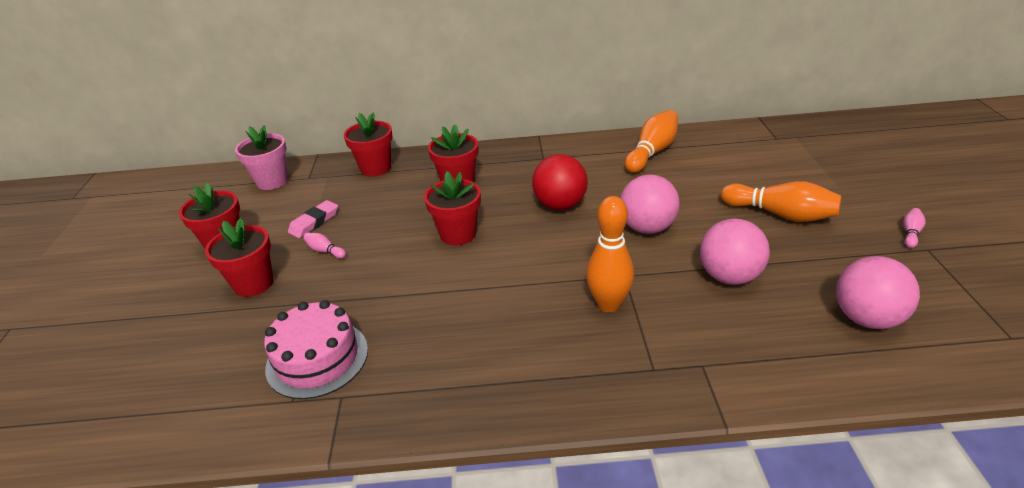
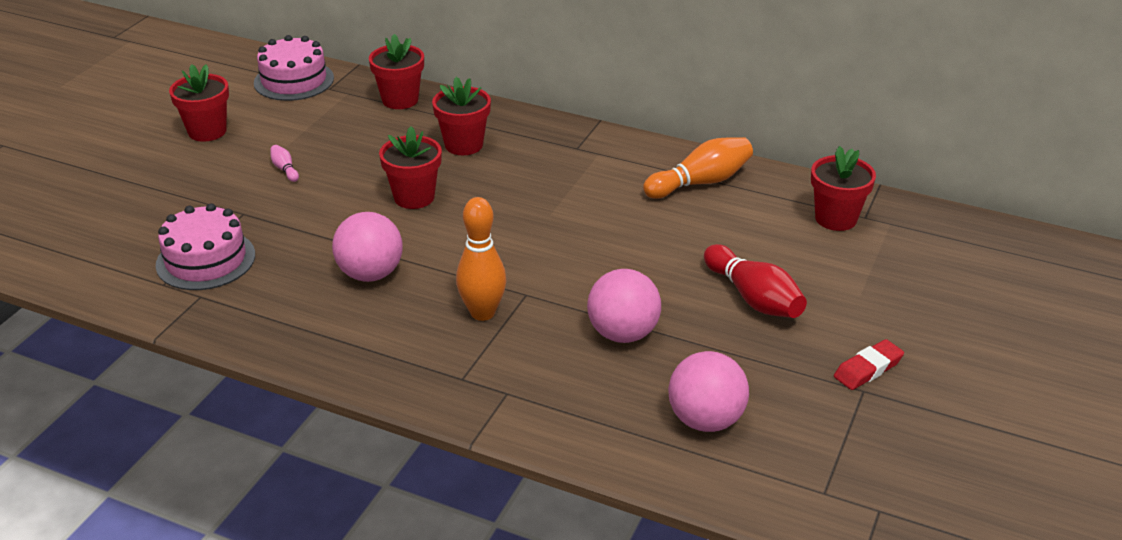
camera: 25 degrees right, 0 degrees up
red flower pot [205,218,274,297] -> red flower pot moved to [811,146,876,231]
pink flower pot [235,125,288,190] -> pink cake [254,35,334,101]
pink eraser [288,200,338,238] -> none
red ball [532,154,588,210] -> none
pink ball [620,175,680,234] -> pink ball moved to [332,212,403,282]
orange bowling pin [721,181,841,222] -> red bowling pin [704,244,807,318]
pink bowling pin [903,208,926,248] -> red eraser [834,339,904,390]

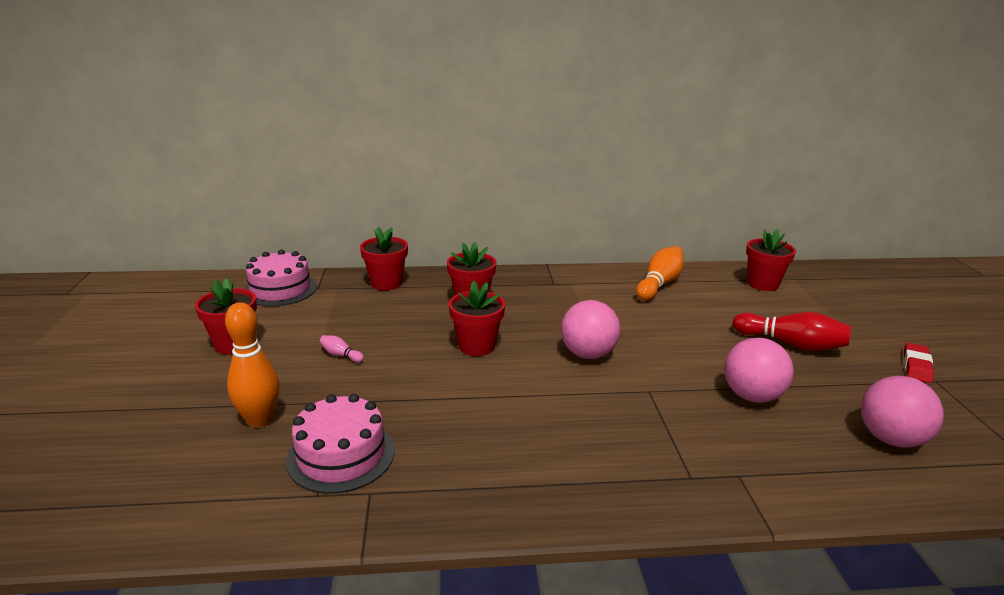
camera: 30 degrees left, 10 degrees down
pink ball [332,212,403,282] -> pink ball moved to [561,300,620,359]
orange bowling pin [456,197,506,321] -> orange bowling pin moved to [225,302,279,428]

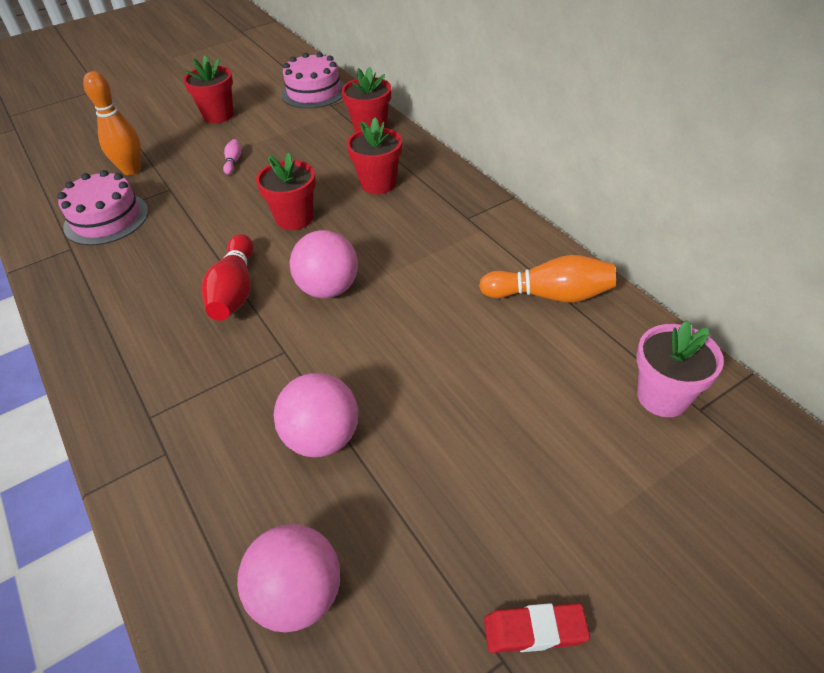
camera: 65 degrees right, 20 degrees up
red bowling pin [733,312,851,351] -> red bowling pin moved to [202,234,254,321]
red flower pot [746,229,796,291] -> pink flower pot [636,320,724,417]

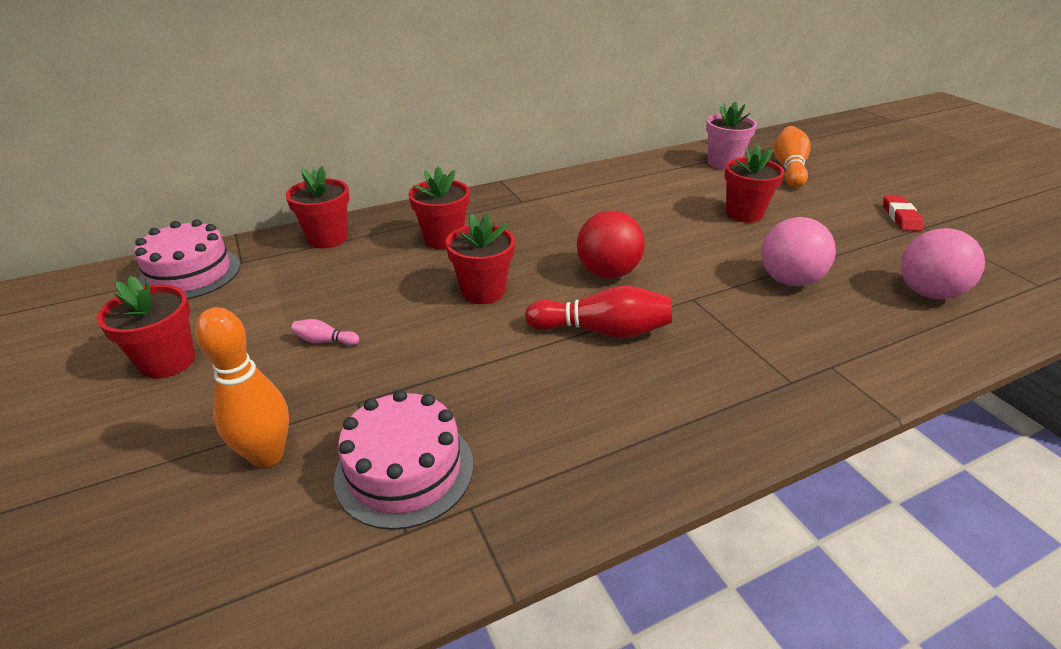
camera: 85 degrees left, 10 degrees down
pink ball [290,230,358,298] -> red ball [577,210,645,279]
orange bowling pin [479,255,616,303] -> orange bowling pin moved to [774,126,811,188]
none -> red flower pot [724,144,784,223]

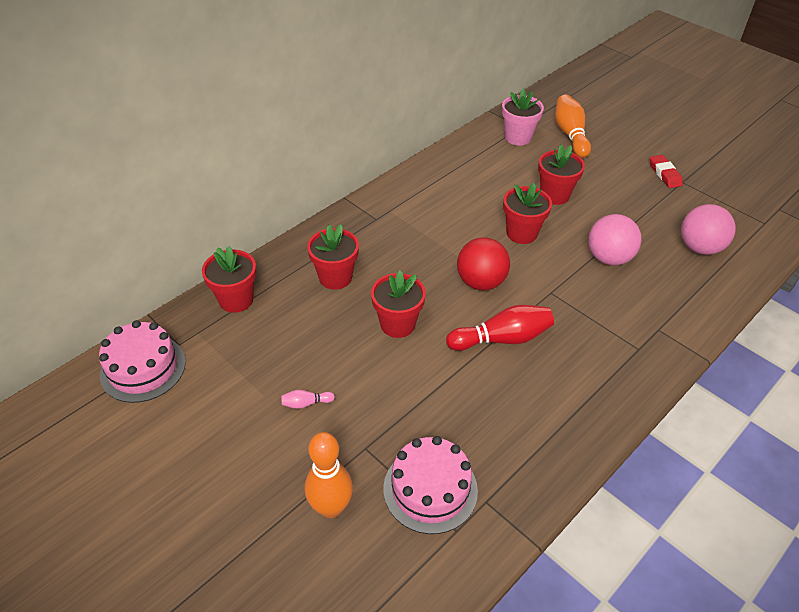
camera: 20 degrees left, 10 degrees up
red flower pot [96,276,195,379] -> red flower pot moved to [503,183,552,244]

